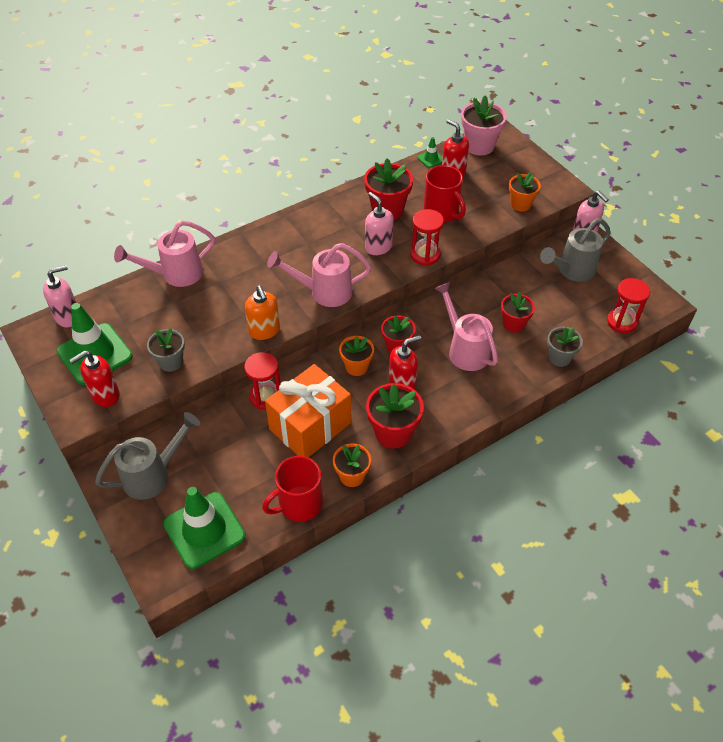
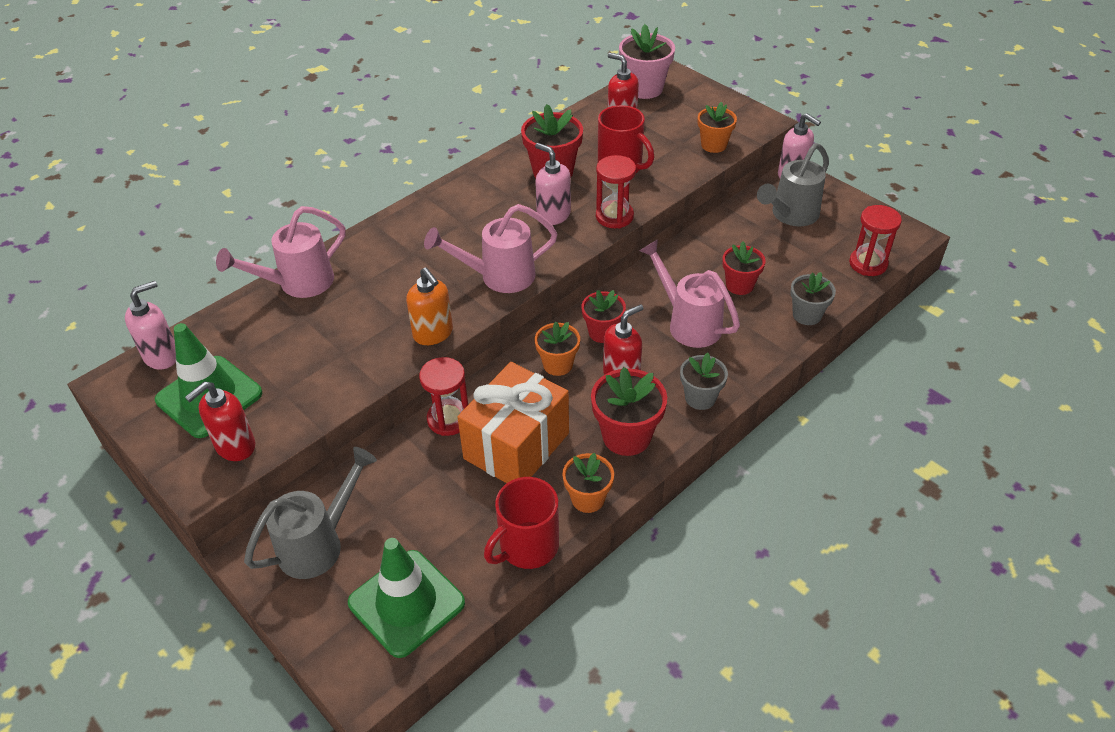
camera: 10 degrees left, 5 degrees down
grey flower pot [147,328,185,372] -> grey flower pot moved to [680,353,728,410]
green traffic cone [417,137,443,168] -> none

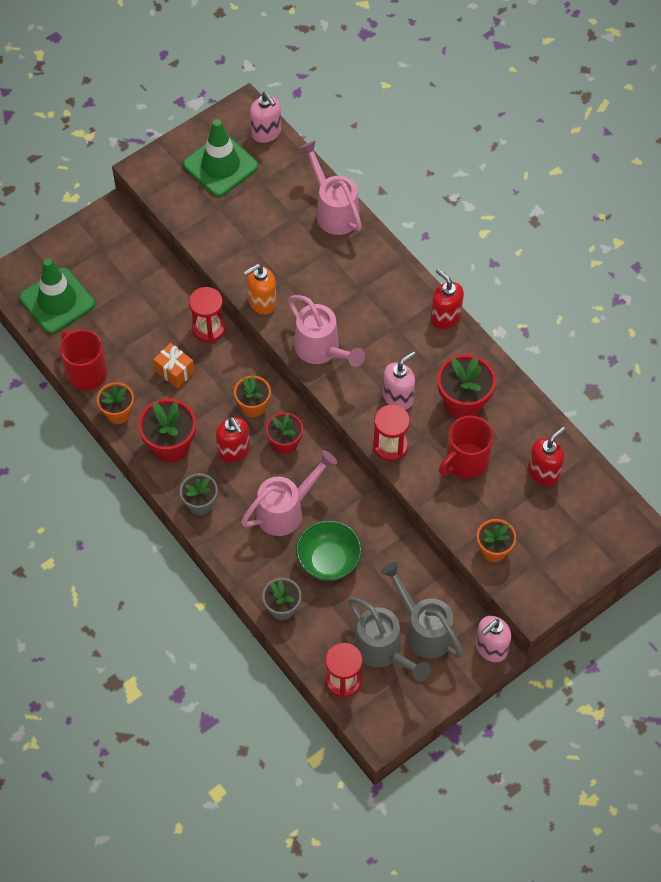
camera: 95 degrees right, 15 degrees up
red soap dispenser [185,381,255,461] -> red soap dispenser moved to [431,268,464,329]
grey watering can [244,447,377,579] -> grey watering can moved to [348,597,431,682]
pink watering can [424,204,557,293] -> pink watering can turned 150 degrees clockwise [288,295,365,367]
orange gift [457,362,569,483] -> orange gift [153,343,195,388], size x0.48
pink flower pot [619,24,675,99] -> none
red flower pot [722,242,766,295] -> green bowl [296,520,362,581]

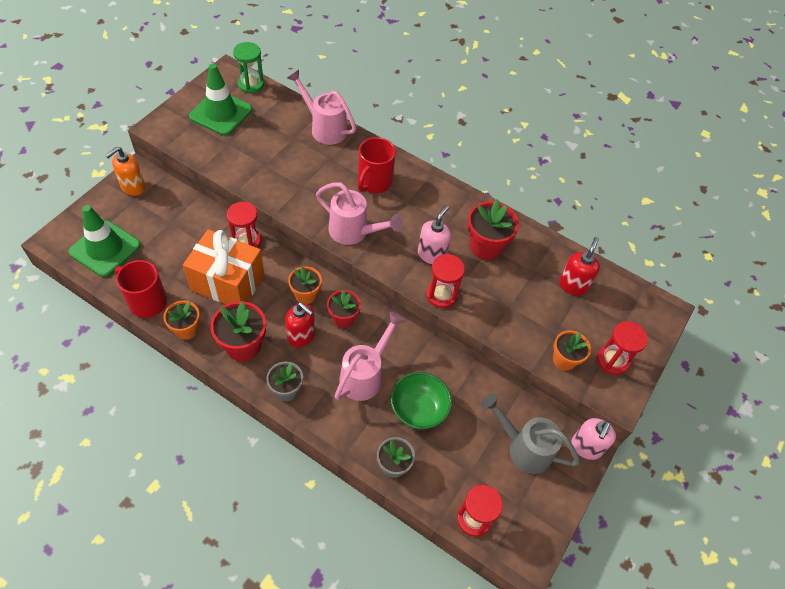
camera: 25 degrees left, 5 degrees down
orange gift [153,343,195,388] -> orange gift [183,229,264,304], size x2.10
orange soap dispenser [243,264,277,315] -> orange soap dispenser moved to [105,147,145,196]
pink soap dispenser [250,92,281,143] -> green hourglass [233,42,264,94]
grey watering can [348,597,431,682] -> none
red soap dispenser [431,268,464,329] -> none
red mug [439,416,494,479] -> red mug moved to [358,137,396,193]
none -> red hourglass [597,321,648,375]

